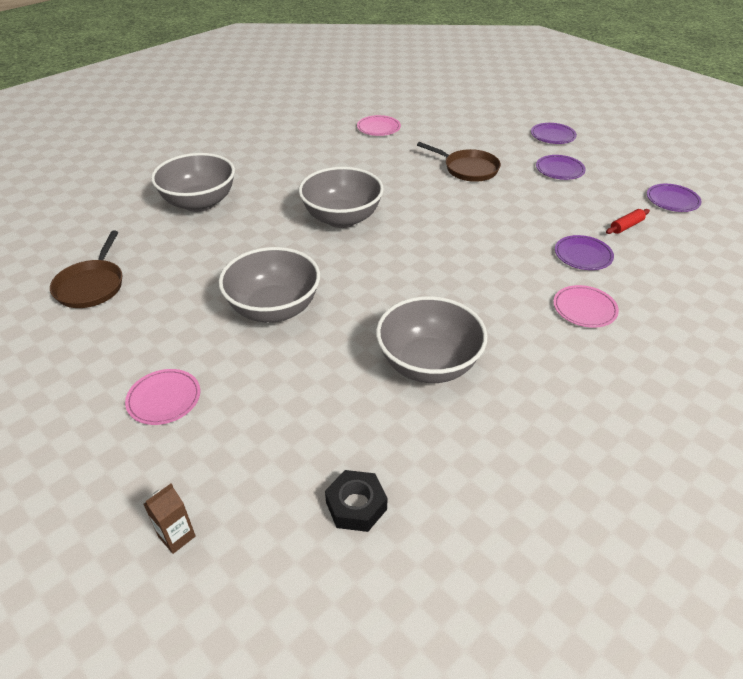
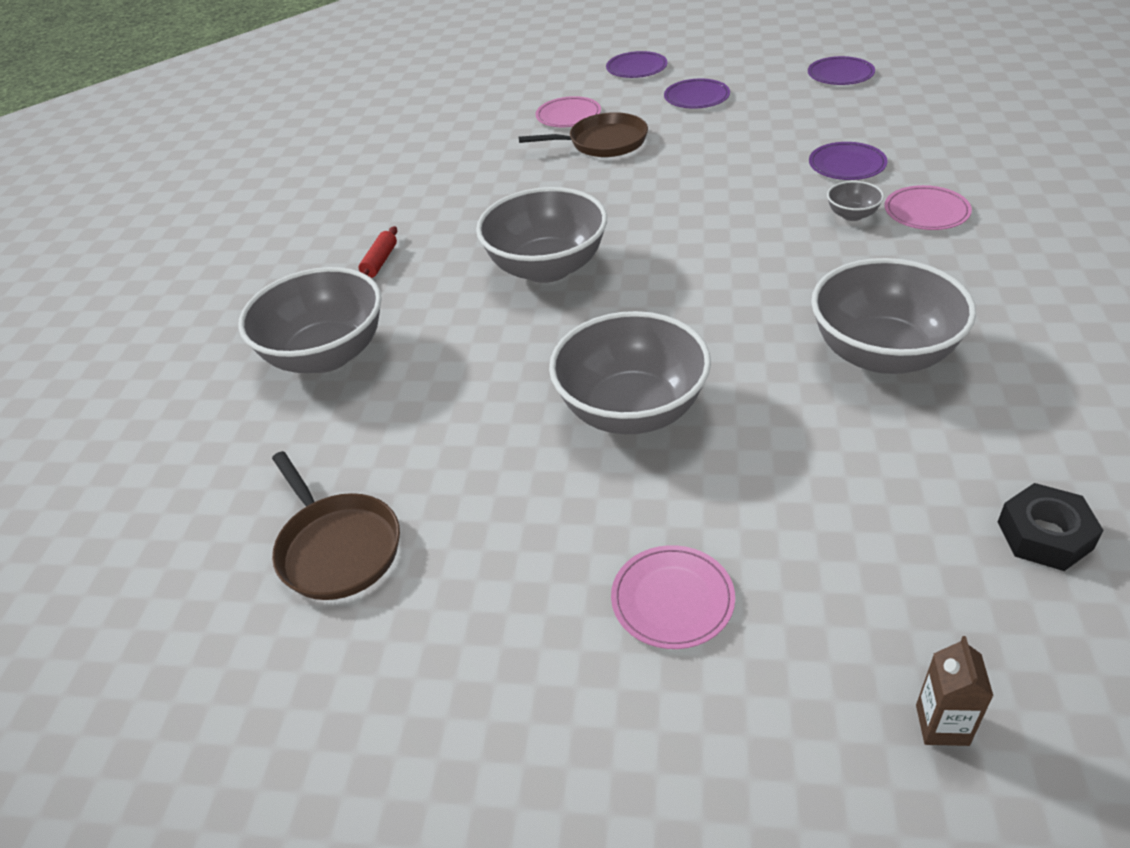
camera: 35 degrees left, 0 degrees up
pink plate [357,115,401,136] -> pink plate moved to [536,96,601,127]
red rolling pin [606,209,650,234] -> red rolling pin moved to [359,226,397,278]
none -> grey bowl [827,181,884,221]

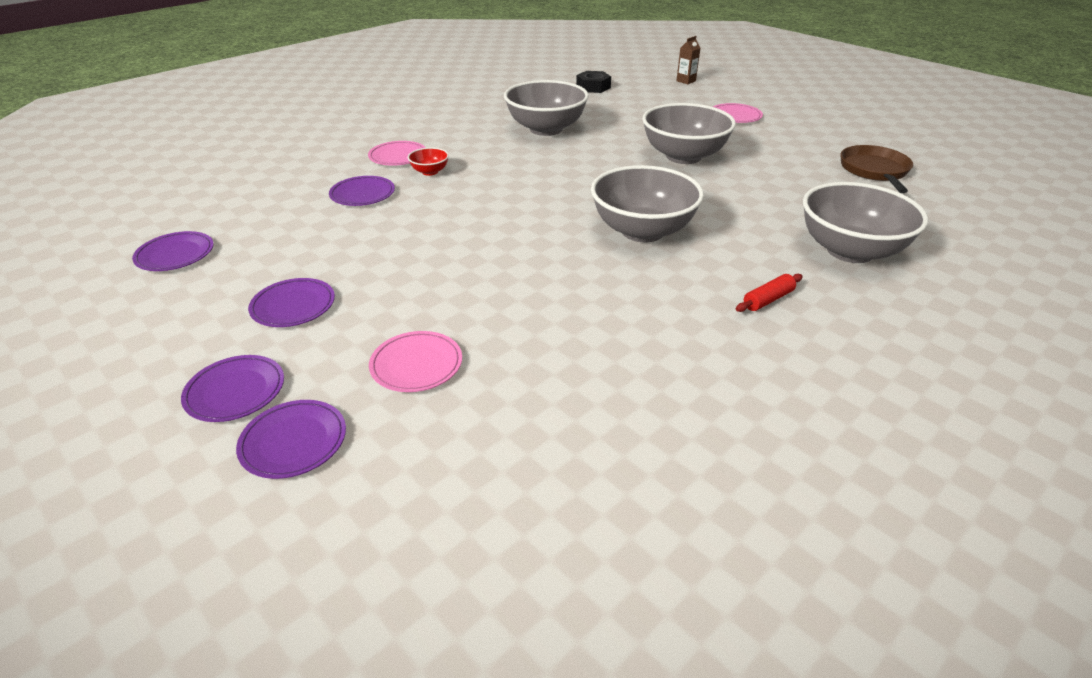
camera: 145 degrees left, 5 degrees down
brown pan [519,112,648,157] -> none
grey bowl [827,181,884,221] -> red bowl [408,147,449,176]
none -> purple plate [236,400,346,479]

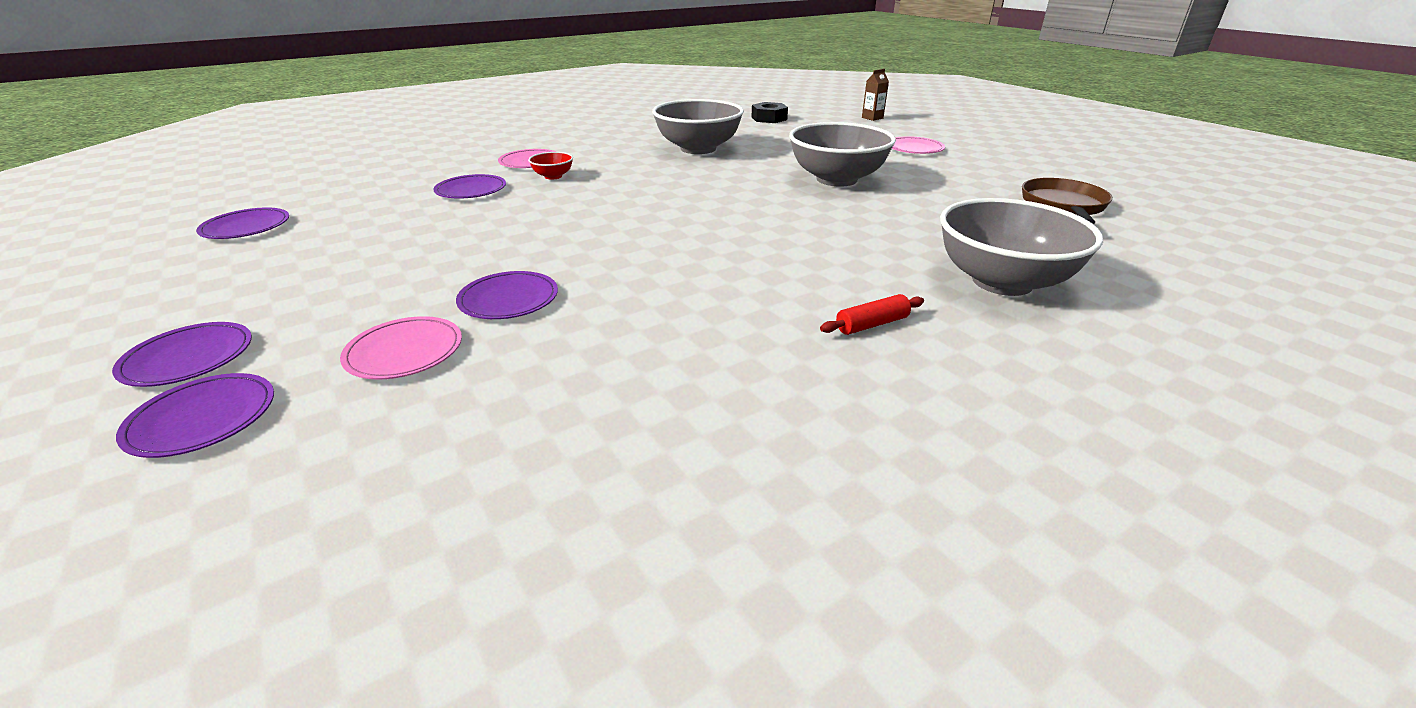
camera: 10 degrees right, 5 degrees down
purple plate [248,278,335,327] -> purple plate moved to [456,271,558,319]
grey bowl [591,165,704,242] -> none

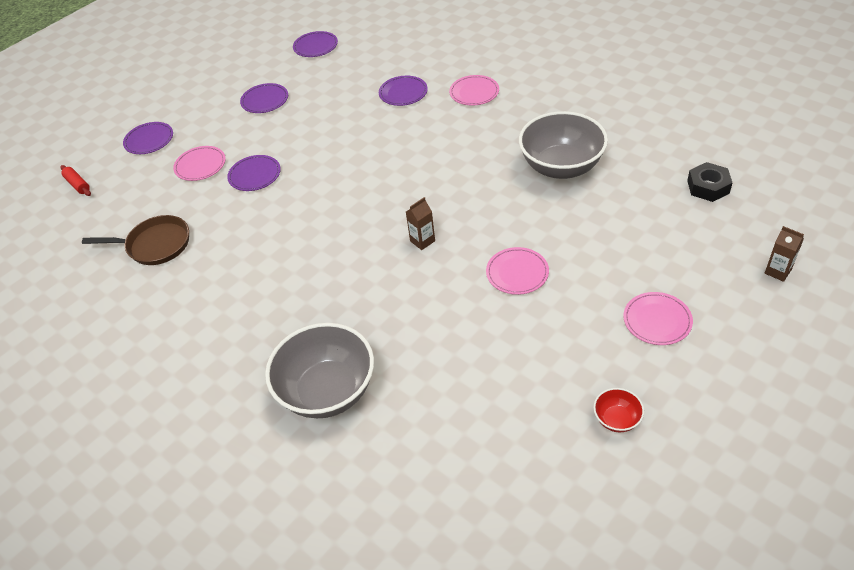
camera: 80 degrees right, 15 degrees up
purple plate [112,322,252,387] -> purple plate moved to [240,83,288,113]
red bowl [528,152,573,180] -> red bowl moved to [593,388,644,432]
grey bowl [789,122,896,187] -> pink plate [486,247,549,295]
red rolling pin [820,294,924,335] -> red rolling pin moved to [61,165,91,196]
brown pan [1022,178,1113,224] -> brown pan moved to [82,215,189,265]
none -> brown carton [406,197,435,250]

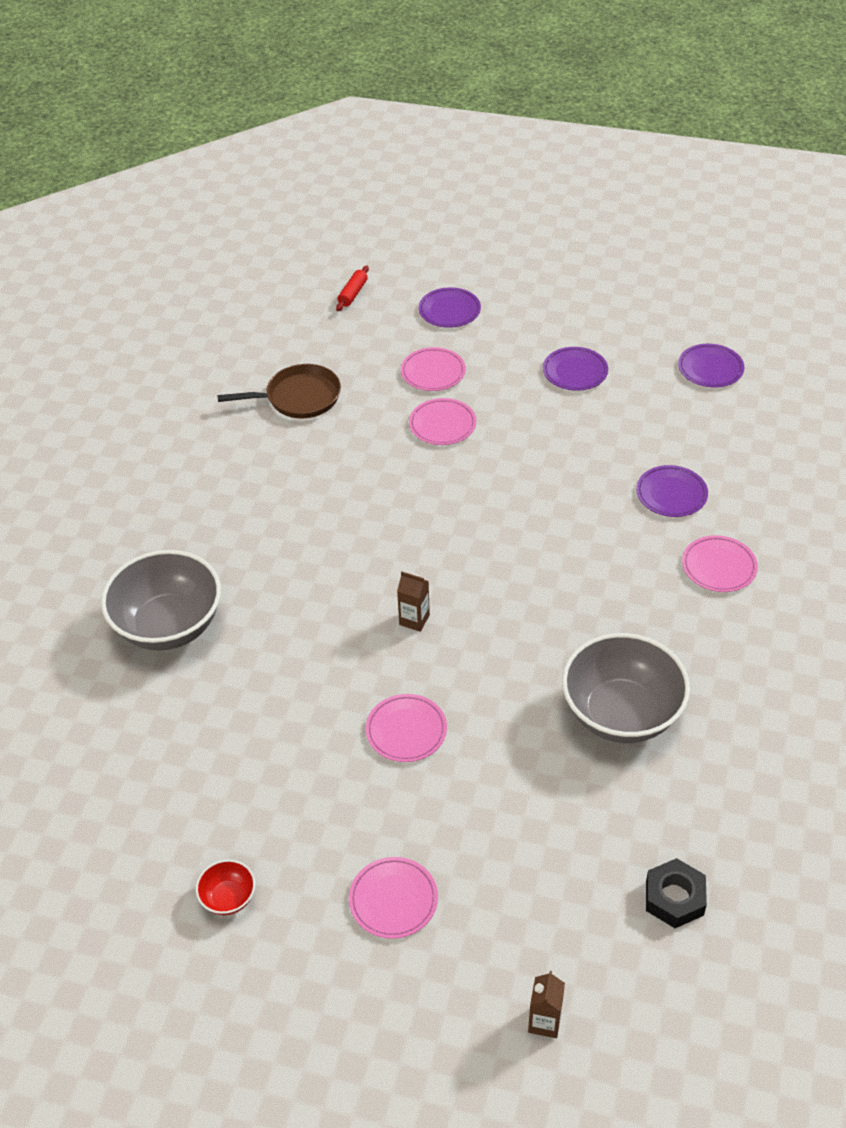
camera: 60 degrees right, 0 degrees up
brown pan [82,215,189,265] -> brown pan turned 75 degrees counterclockwise [217,364,341,418]
purple plate [227,155,281,191] -> pink plate [409,398,476,445]

